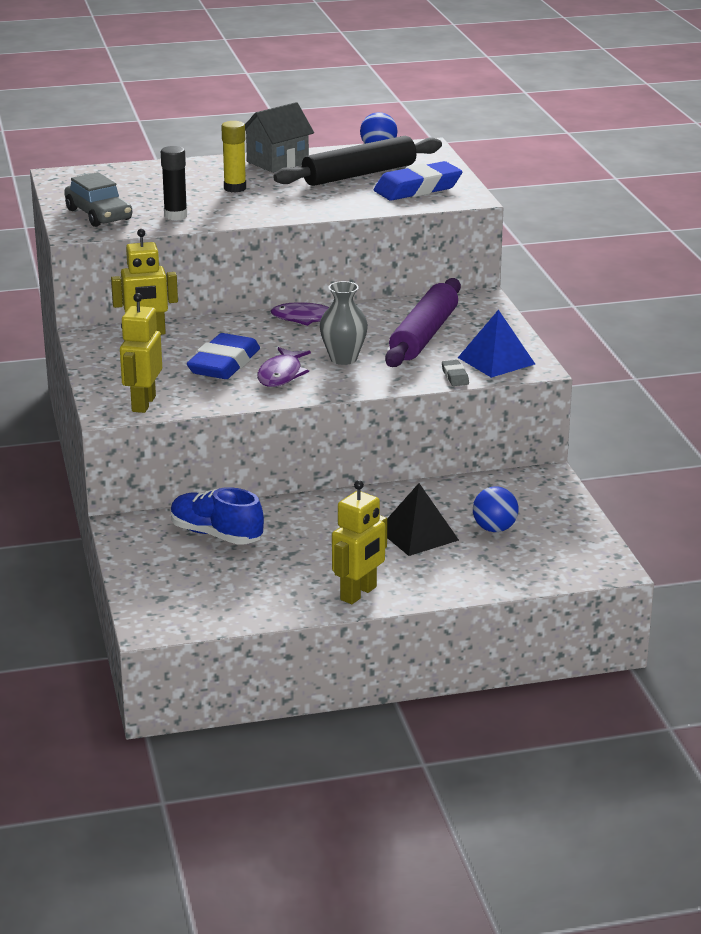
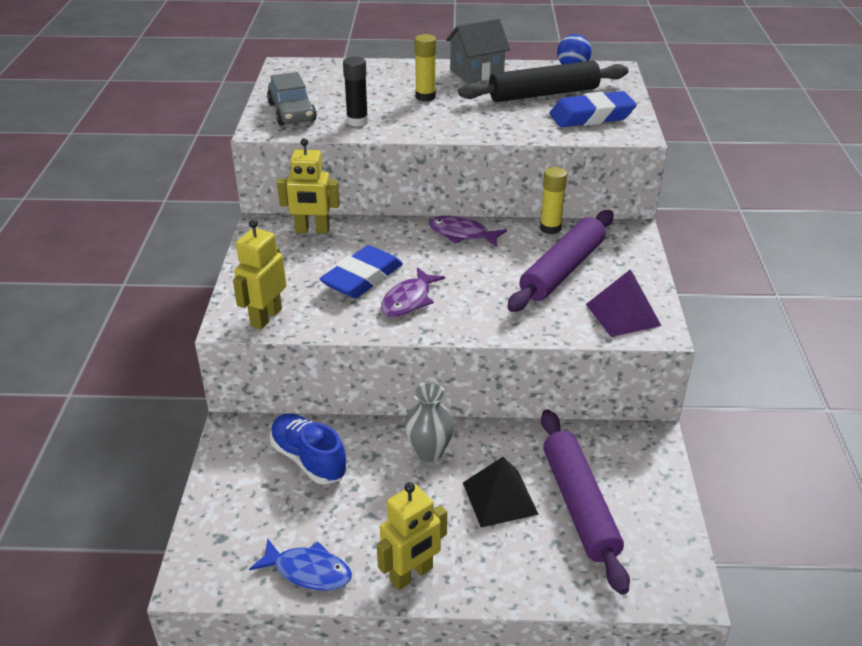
camera: 15 degrees right, 10 degrees up
grey vase [320,281,368,365] -> grey vase moved to [404,382,454,462]
grey eraser [442,360,469,386] -> none
blue pyramid [458,309,535,378] -> purple pyramid [586,269,662,337]
blue ball [473,486,519,532] -> purple rolling pin [541,409,630,595]
none -> blue fish [249,538,352,591]
none -> yellow glue stick [540,167,567,234]

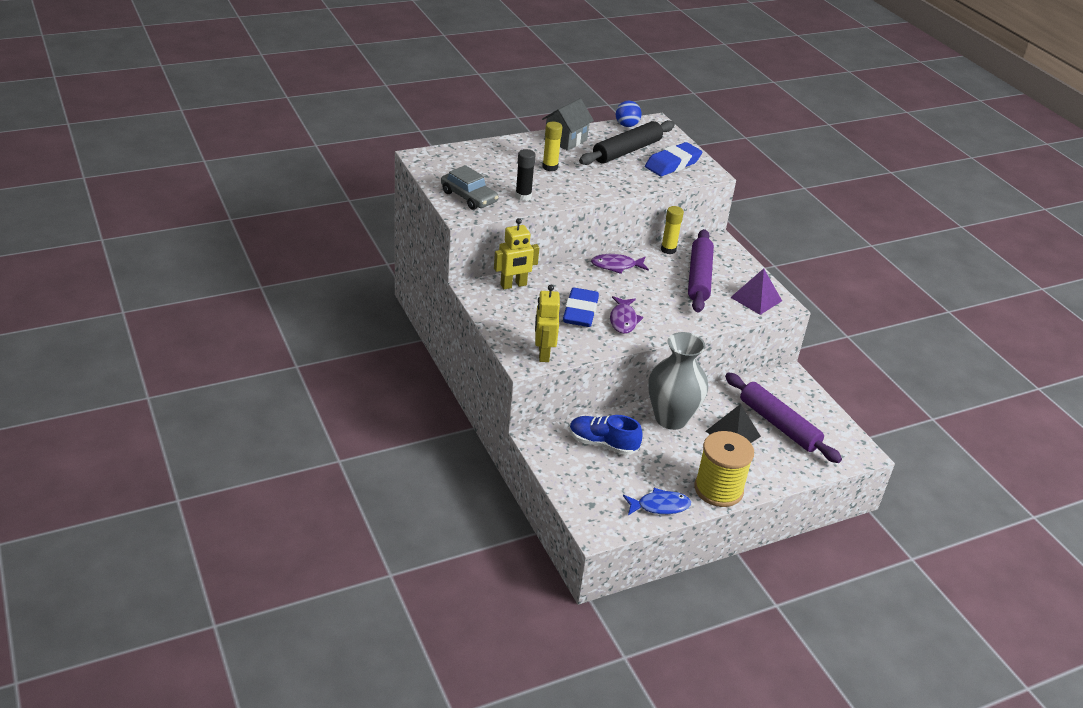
camera: 30 degrees left, 0 degrees up
yellow robot [377,482,447,590] -> yellow spool [694,431,754,507]
grey vase [404,382,454,462] -> grey vase [648,332,708,430], size x1.73

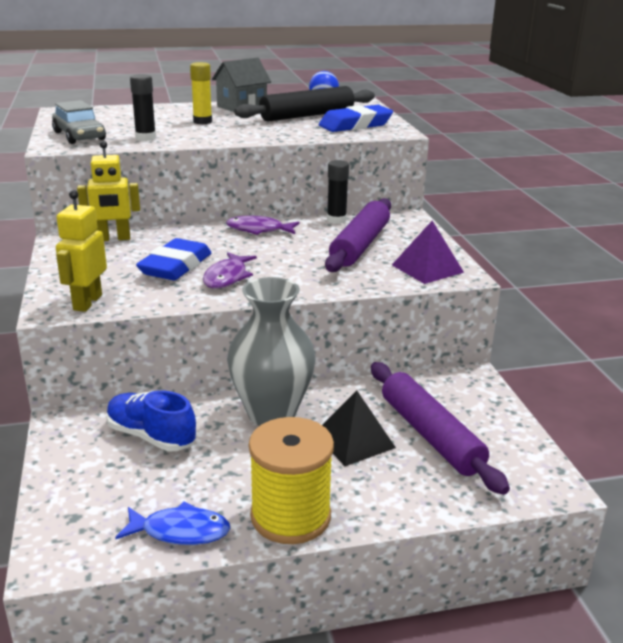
camera: 15 degrees right, 10 degrees down
yellow glue stick [661,206,684,254] -> black glue stick [327,160,349,224]

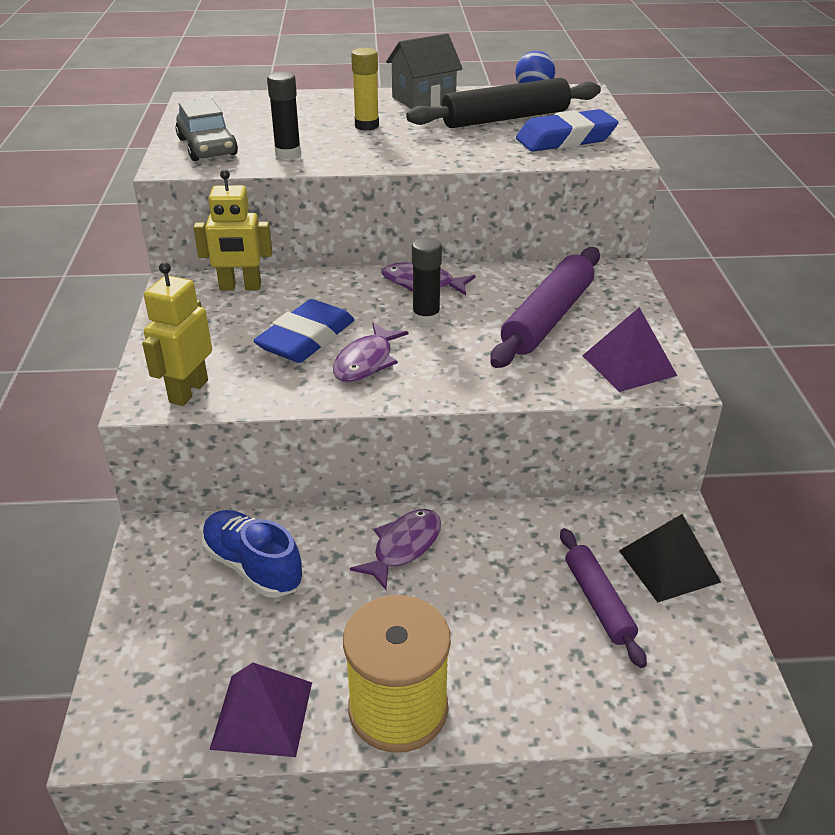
camera: 10 degrees right, 10 degrees up
blue fish [115,501,230,545] -> purple pyramid [209,663,312,757]
grey vase [227,277,316,426] -> purple fish [350,509,441,590]
black pyramid [322,391,396,466] -> black pyramid moved to [619,514,721,602]
black glue stick [327,160,349,224] -> black glue stick moved to [412,237,442,326]
purple rolling pin [371,362,510,495] -> purple rolling pin [560,528,647,668], size x0.61

